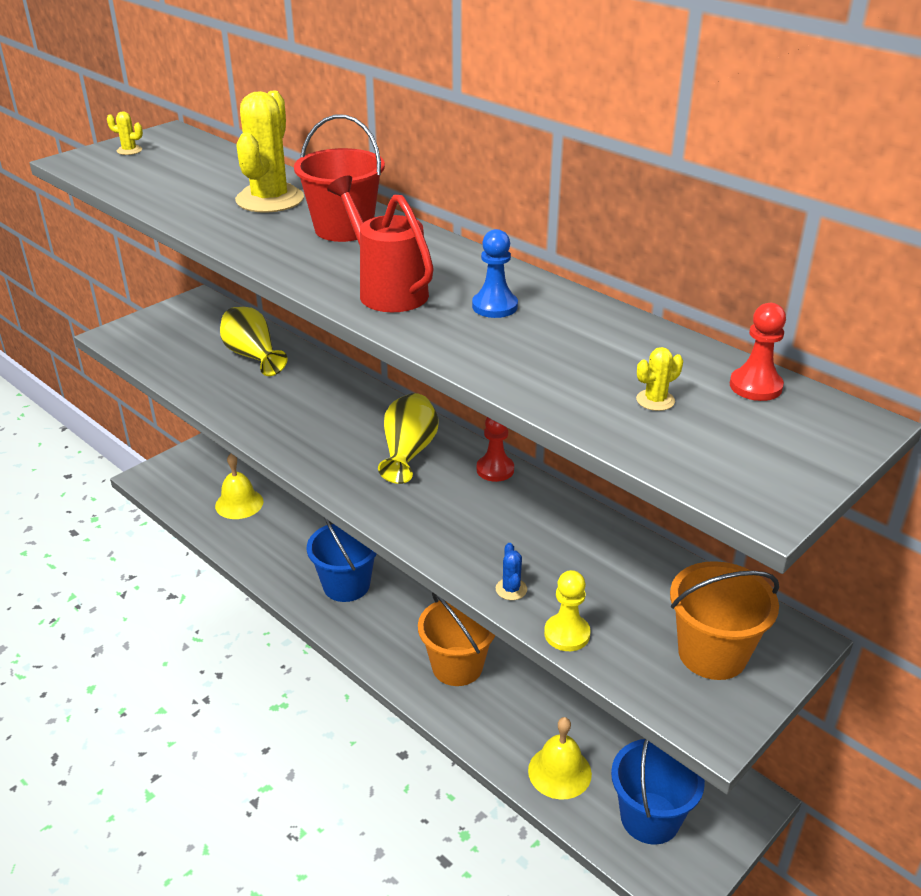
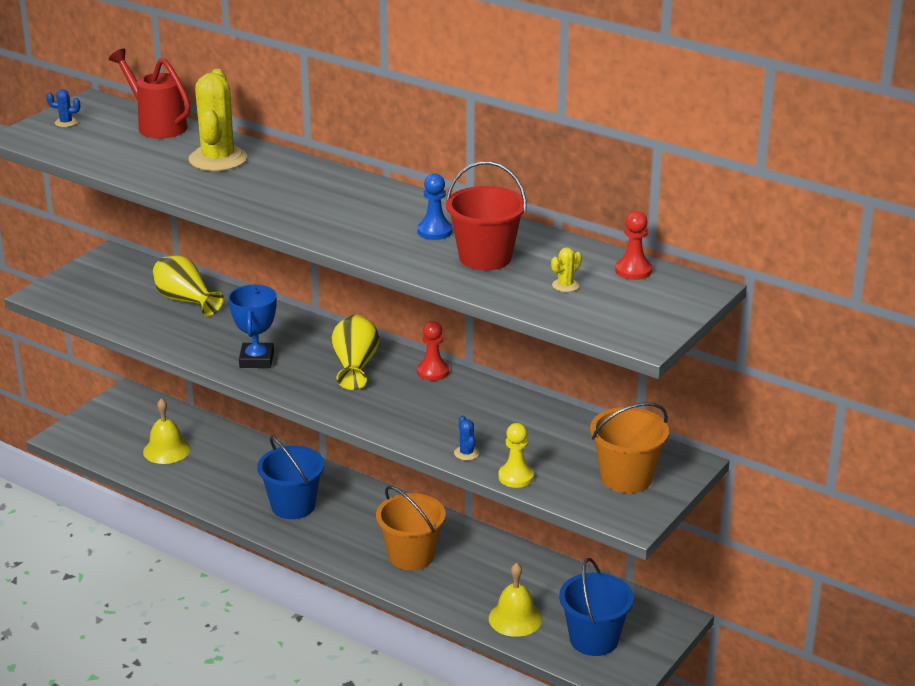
camera: 10 degrees left, 5 degrees down
yellow cactus [107,111,143,155] -> blue cactus [46,89,80,127]
red bucket [294,115,385,242] -> red bucket moved to [446,161,527,270]
red watering can [327,176,434,312] -> red watering can moved to [109,49,191,139]
none -> blue trophy [228,285,277,368]

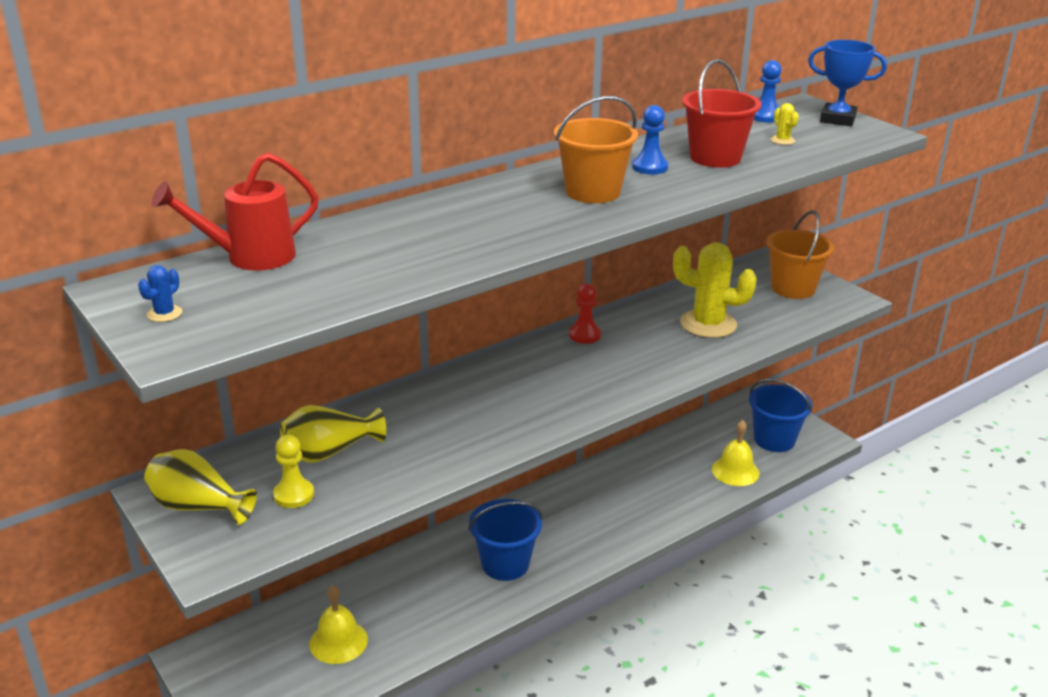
camera: 70 degrees left, 0 degrees up
yellow cactus [189,69,247,171] -> yellow cactus moved to [673,243,757,338]
blue trophy [228,285,277,368] -> blue trophy moved to [808,40,887,126]
yellow vase [332,315,379,390] -> yellow vase moved to [144,449,257,525]
orange bucket [376,486,446,570] -> orange bucket moved to [554,96,638,203]
blue cactus [454,415,479,460] -> none
yellow pawn [498,423,534,488] -> yellow pawn moved to [273,435,314,508]
red pawn [615,211,652,280] -> blue pawn [754,60,782,123]

